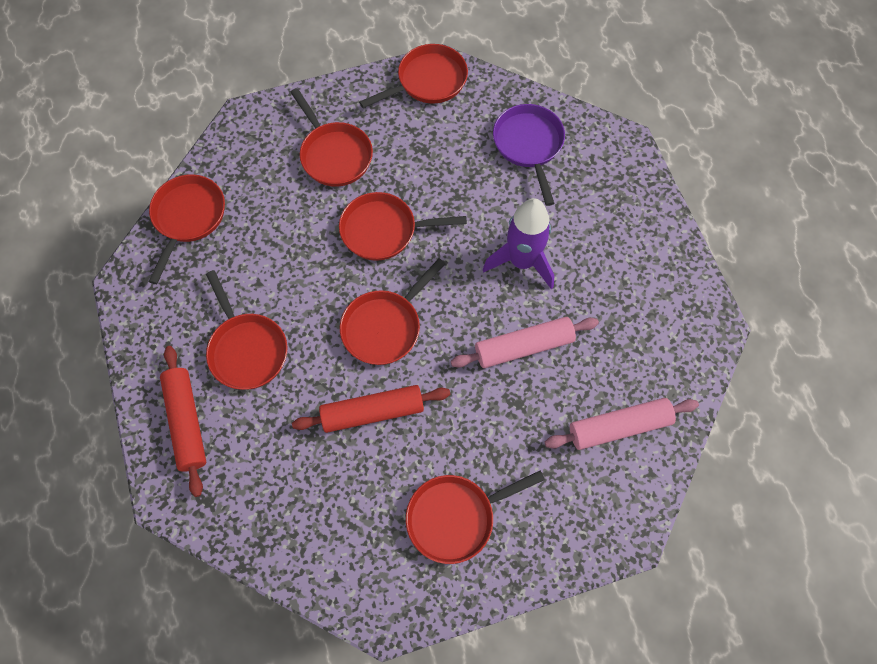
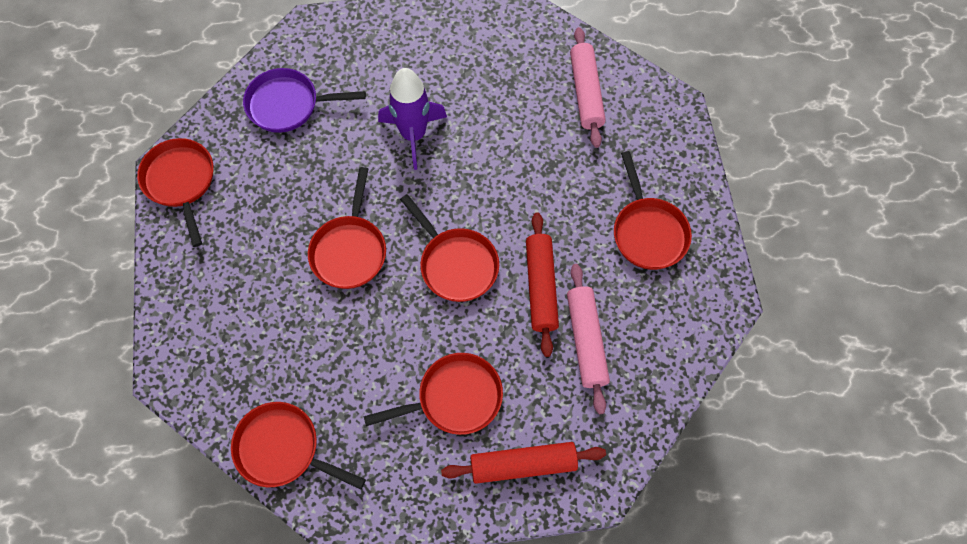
camera: 80 degrees left, 0 degrees up
red pan [290,88,373,187] -> none
pink rolling pin [451,317,599,368] -> pink rolling pin moved to [567,264,610,414]

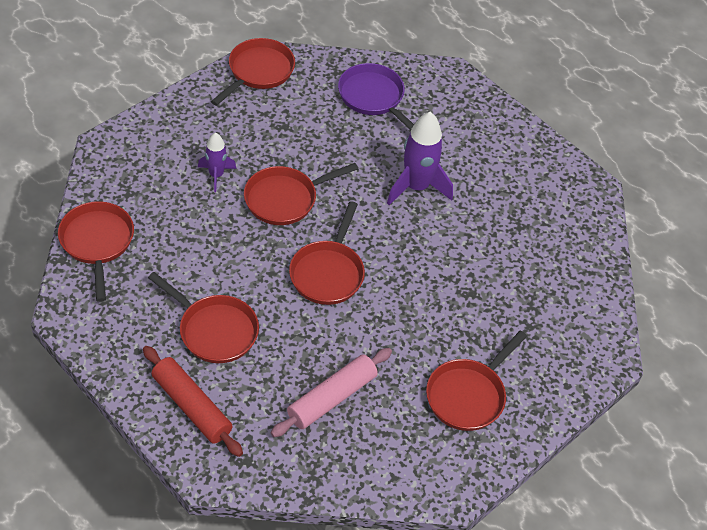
camera: 50 degrees right, 15 degrees down
red rolling pin [526,212,559,357] -> none
pink rolling pin [570,27,606,148] -> none
none -> purple rocket [198,133,236,192]

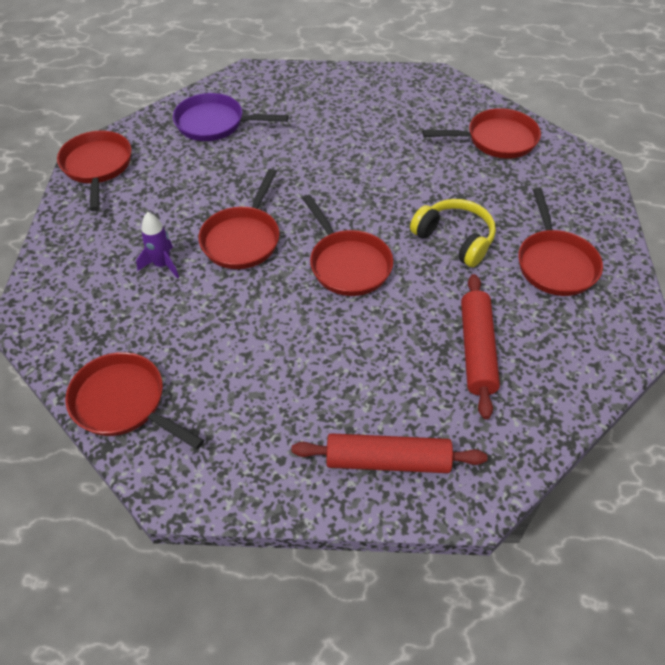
camera: 40 degrees left, 0 degrees up
red pan [148,272,259,363] -> red pan moved to [422,108,541,159]
pink rolling pin [271,348,392,437] -> red rolling pin [461,274,500,419]
purple rocket [387,112,453,205] -> none
none -> yellow headphones [410,199,496,267]

